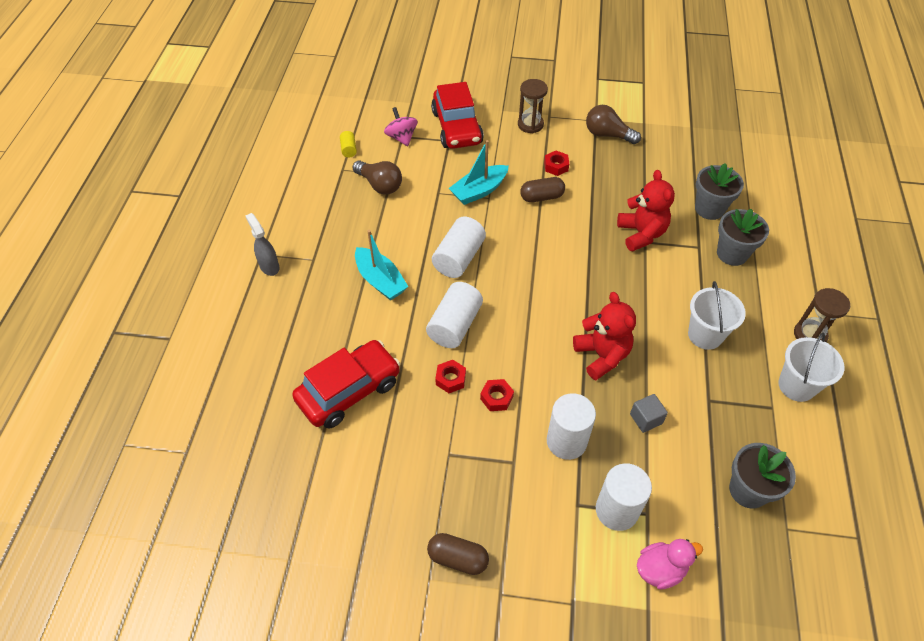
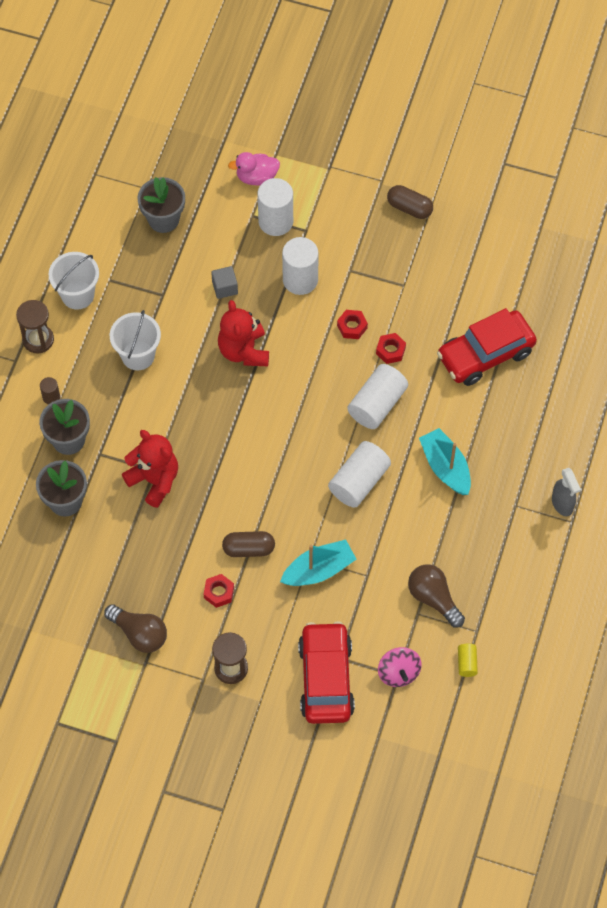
camera: 170 degrees left, 10 degrees up
red teddy bear [617,170,675,252] -> red teddy bear turned 135 degrees clockwise [122,430,178,508]
none -> brown cylinder [40,377,60,405]

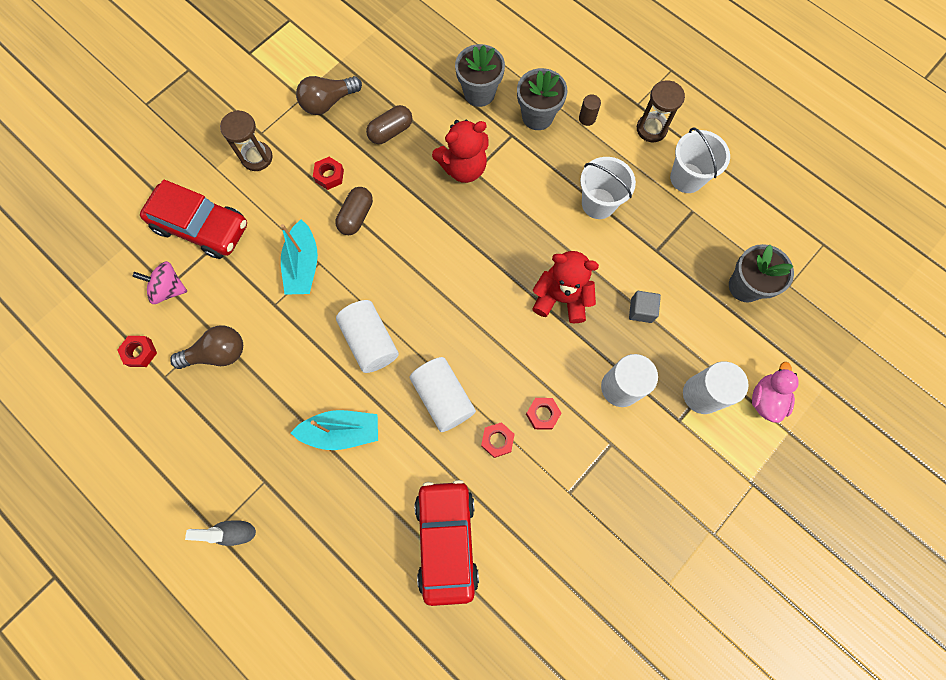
camera: 115 degrees right, 10 degrees up
brown capsule [387,185,433,219] -> brown capsule moved to [366,105,412,144]
yellow cylinder [458,644,478,677] -> red nut [117,336,157,367]

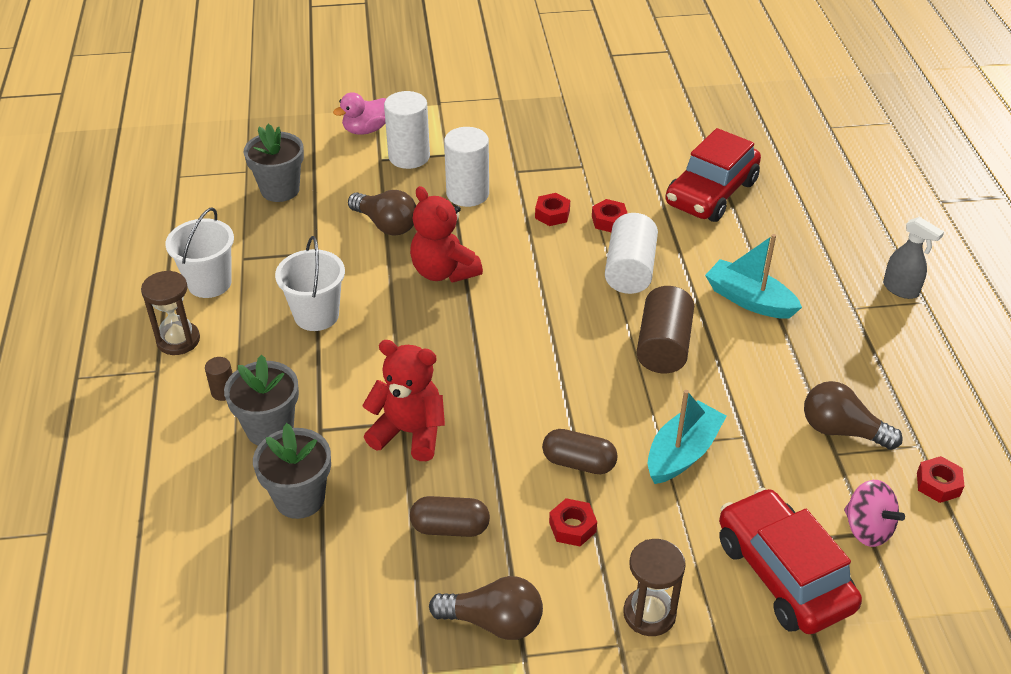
camera: 140 degrees left, 30 degrees down
brown capsule [335,187,373,235] -> brown capsule turned 45 degrees clockwise [542,429,618,474]
white cylinder [336,300,399,373] -> brown cylinder [636,286,694,373]
grey cube [629,291,661,323] -> brown light bulb [348,190,416,236]

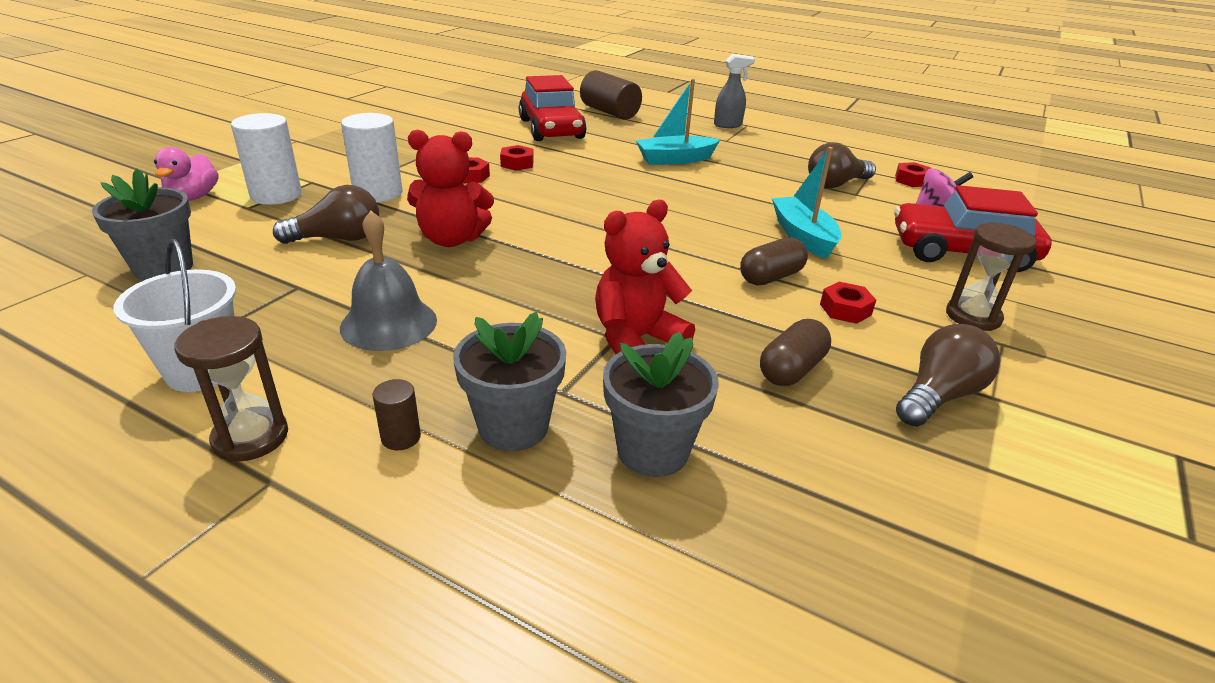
camera: 55 degrees left, 10 degrees down
white bucket [275,236,345,331] -> grey bell [340,211,437,351]
white cylinder [605,213,658,294] -> none
brown cylinder [636,286,694,373] -> brown cylinder moved to [580,70,642,120]

